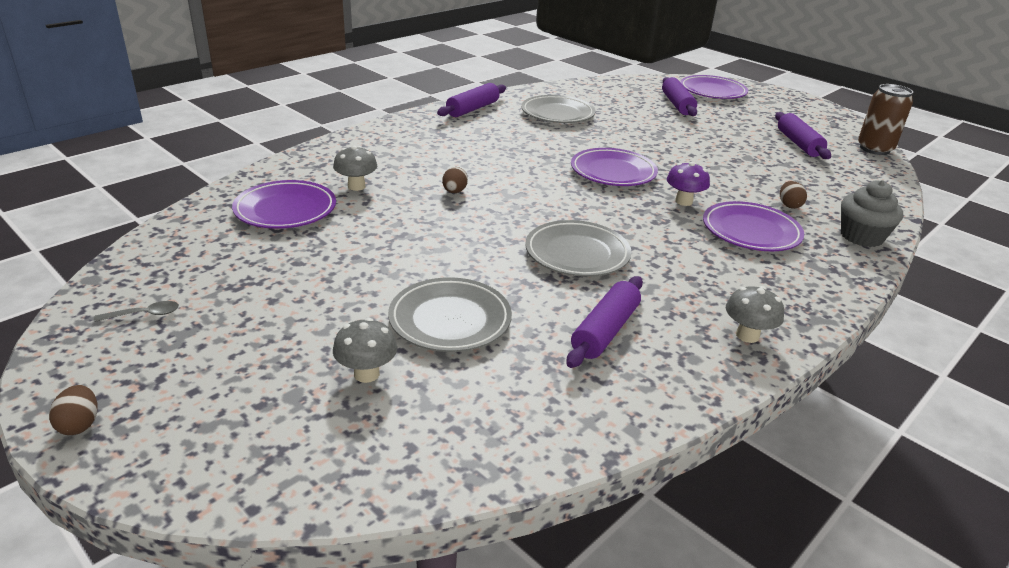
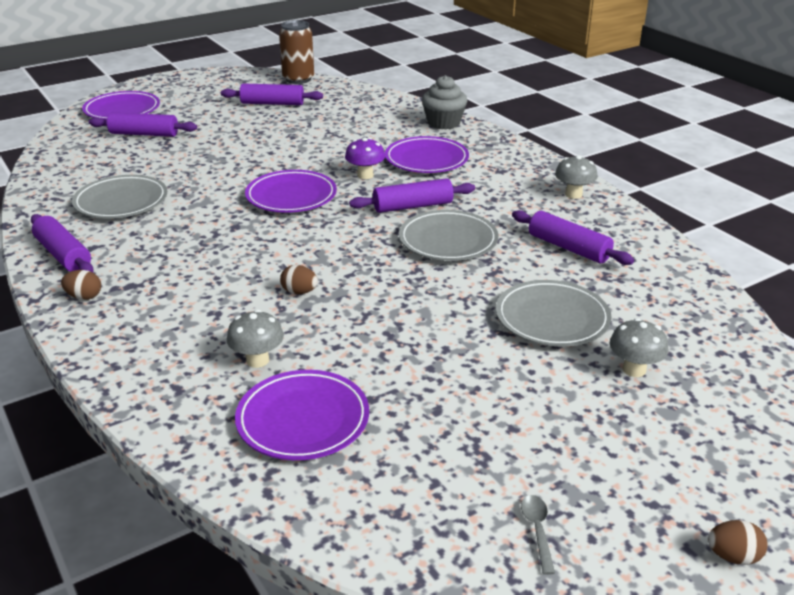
camera: 75 degrees left, 0 degrees up
brown egg [780,181,807,209] -> brown egg moved to [61,270,101,300]
none -> purple rolling pin [349,178,475,213]

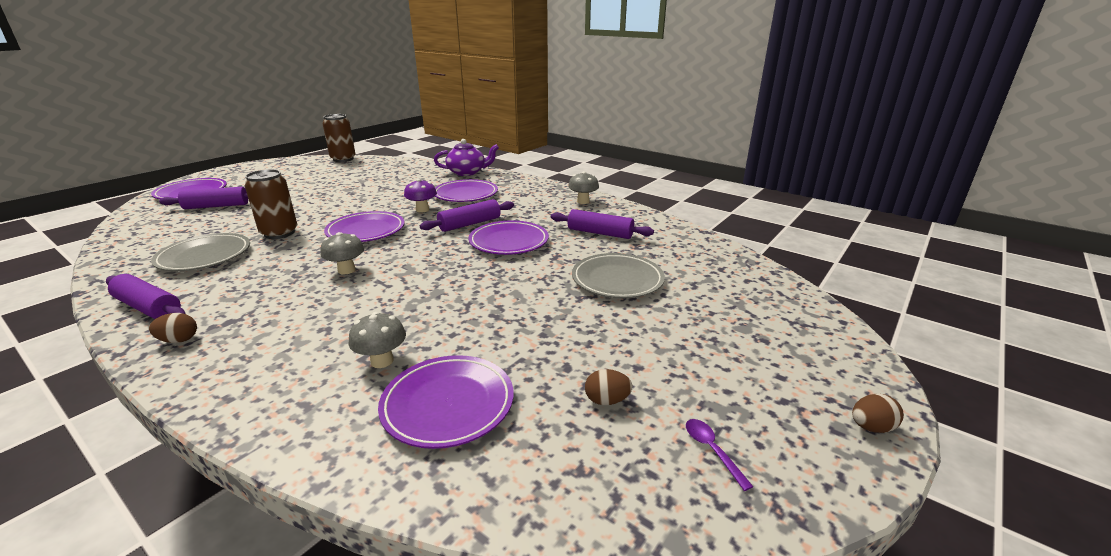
camera: 20 degrees left, 5 degrees down
purple rolling pin [221,83,323,105] -> none
brown egg [280,265,318,294] -> brown egg moved to [585,369,633,405]
grey plate [399,210,498,261] -> purple plate [468,220,549,255]
grey cupcake [422,75,468,130] -> purple teapot [434,139,499,176]
grey spoon [521,495,555,575] -> purple spoon [686,419,753,491]
grey mushroom [609,318,668,377] -> grey mushroom moved to [320,232,364,274]
none -> brown can [245,169,297,239]

